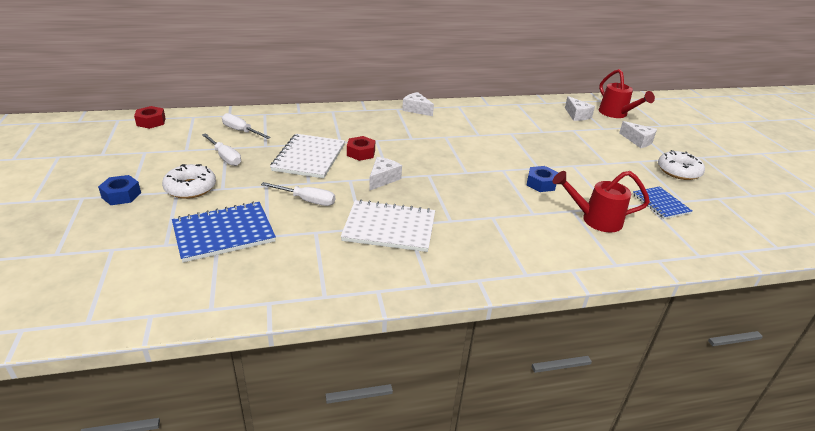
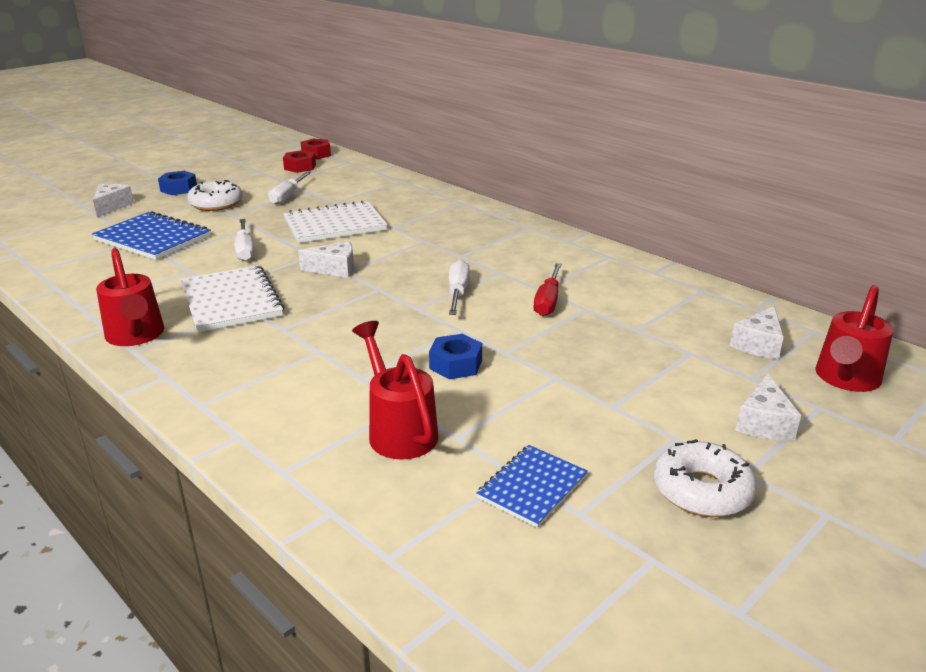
camera: 60 degrees right, 5 degrees down
white screwdriver [222,113,271,139] -> white screwdriver moved to [449,260,470,315]
red nut [347,136,375,161] -> red nut moved to [283,150,316,173]
white cheese [402,92,434,116] -> white cheese moved to [93,184,134,217]
none -> red watering can [96,248,164,346]
none -> red screwdriver [534,263,562,316]

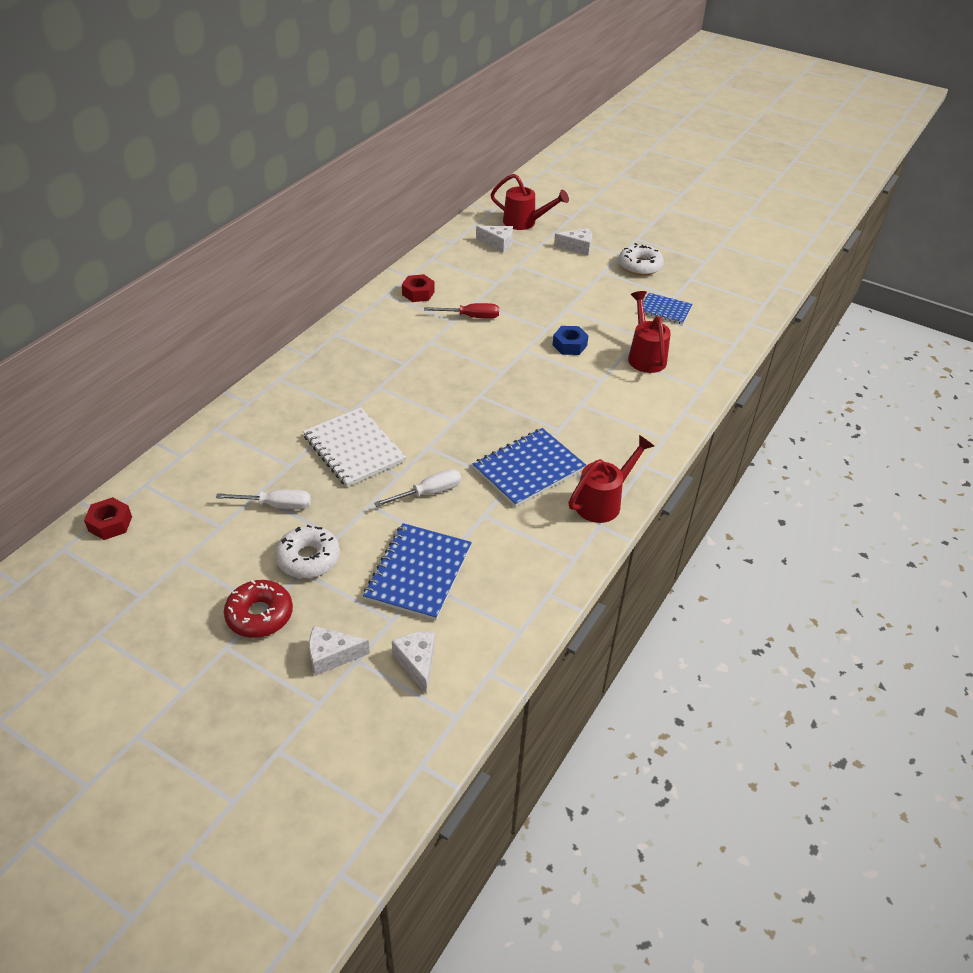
camera: 105 degrees left, 15 degrees up
blue nut [158,171,197,195] -> red donut [224,580,293,638]
white notebook [180,265,284,332] -> blue notebook [473,428,586,507]
red nut [283,150,316,173] -> red nut moved to [402,274,435,302]
white cheese [298,241,354,278] -> white cheese moved to [392,631,435,694]
red watering can [352,321,439,460] -> red watering can turned 120 degrees clockwise [628,291,671,373]
white screwdriver [449,260,470,315] -> none

